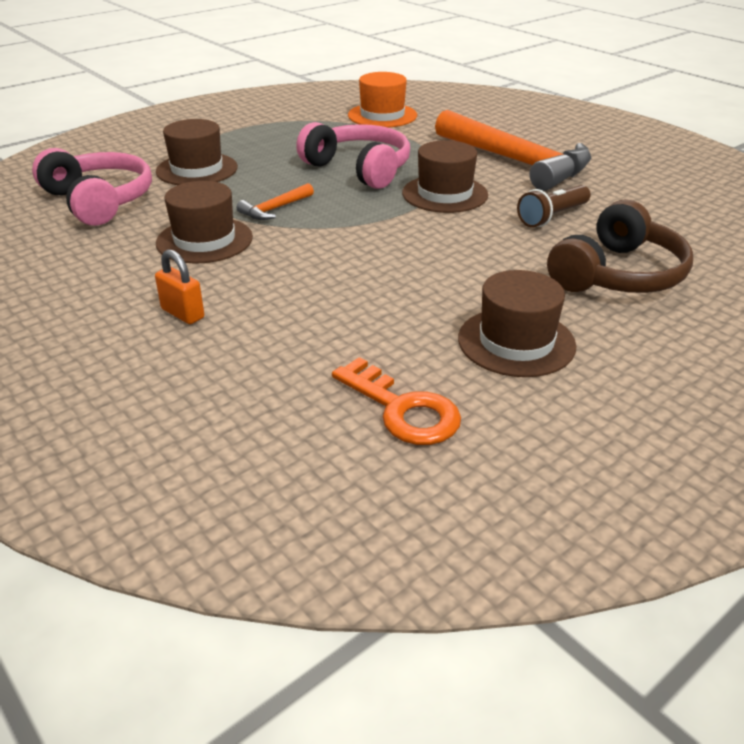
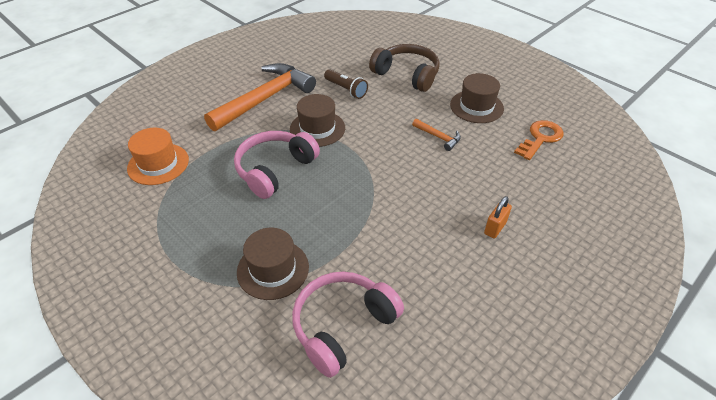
camera: 95 degrees left, 10 degrees up
brown hat [156,181,253,264] -> none
orange hammer [237,183,314,220] -> orange hammer moved to [412,119,461,151]

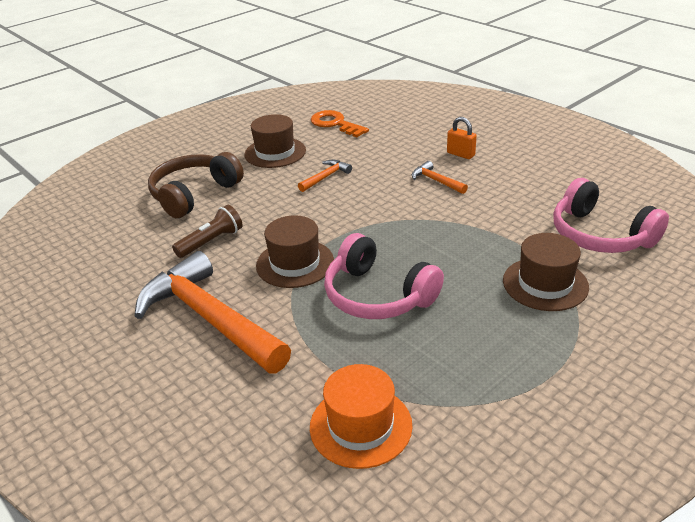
camera: 85 degrees left, 10 degrees down
none -> orange hammer [412,161,468,194]

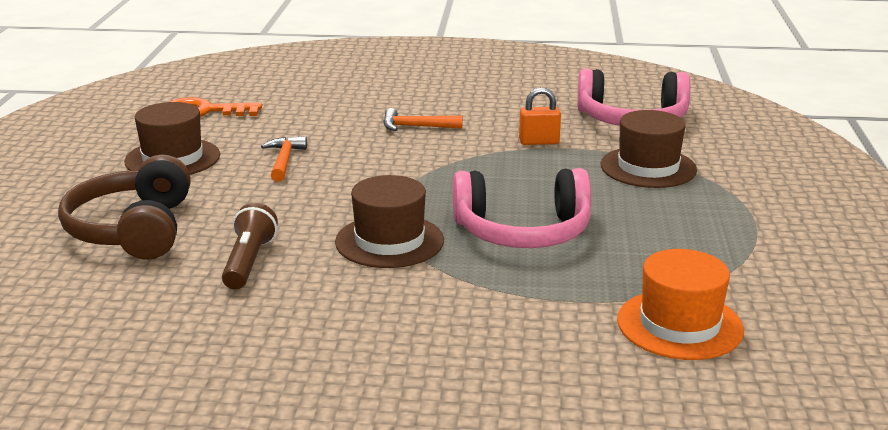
camera: 45 degrees left, 10 degrees down
orange hammer [135,251,291,374] -> none
orange padlock [447,117,477,159] -> orange padlock moved to [519,87,561,145]

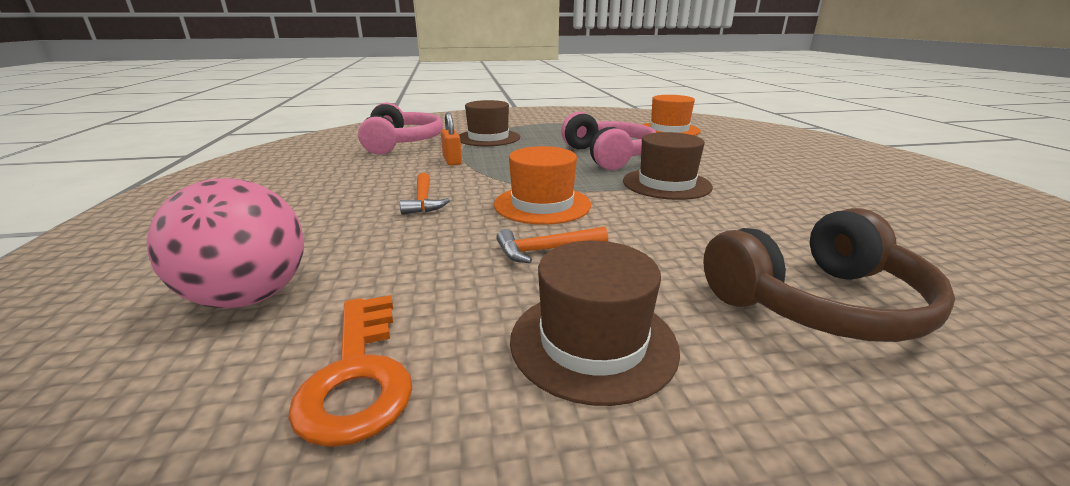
camera: 105 degrees left, 0 degrees up
brown flashlight [222,203,278,289] -> none
none -> pink ball [147,178,304,308]
none -> orange hat [494,146,591,225]

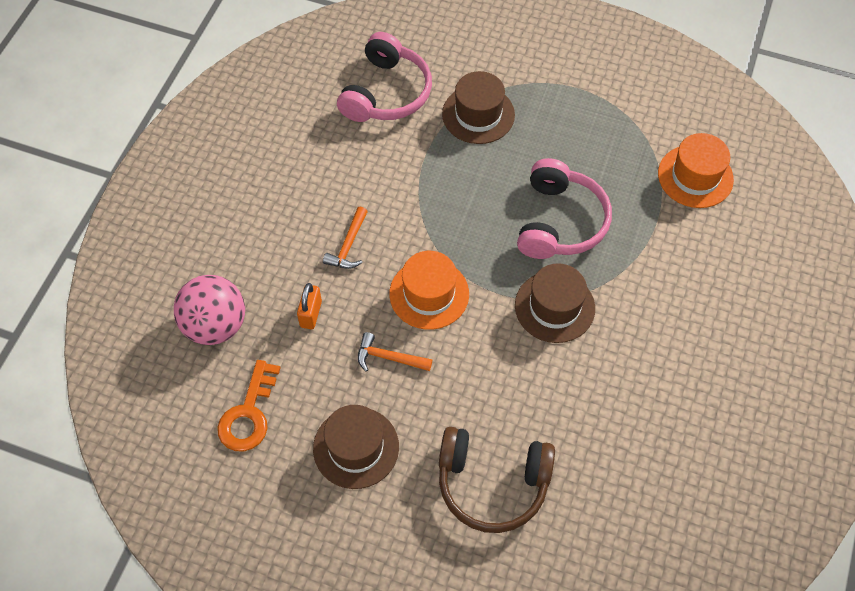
camera: 30 degrees right, 35 degrees up
orange padlock [441,112,462,165] -> orange padlock moved to [297,283,322,329]

